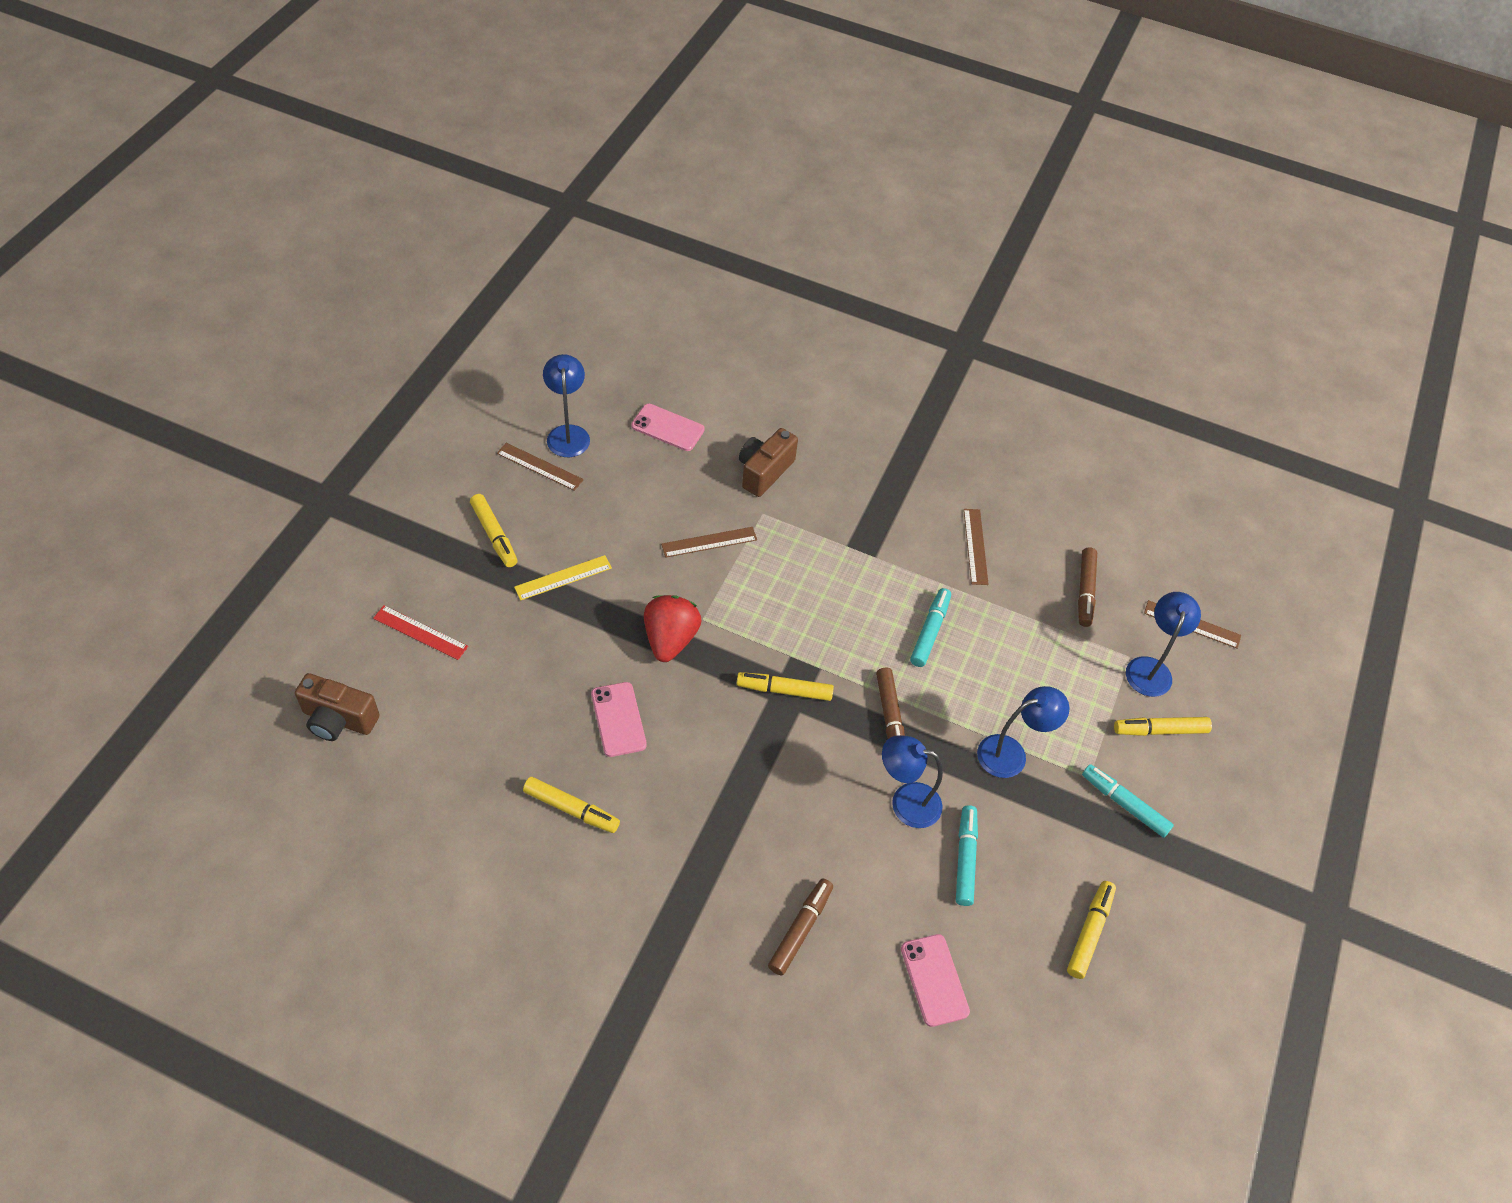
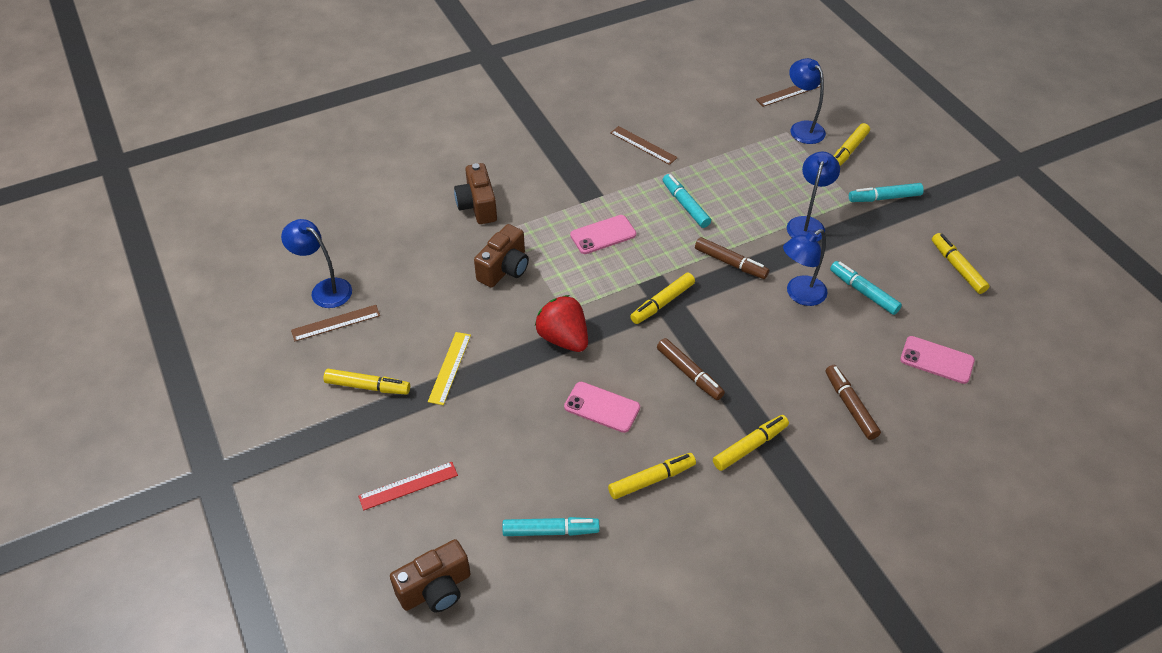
camera: 45 degrees left, 5 degrees down
pink phone [631,404,705,451] -> pink phone moved to [570,215,636,254]
brown ruler [661,527,757,558] -> brown camera [474,224,529,288]
brown marker [1078,548,1097,627] -> brown marker moved to [657,338,725,400]
none -> turquoise marker [502,517,599,536]
none -> yellow marker [713,415,789,471]

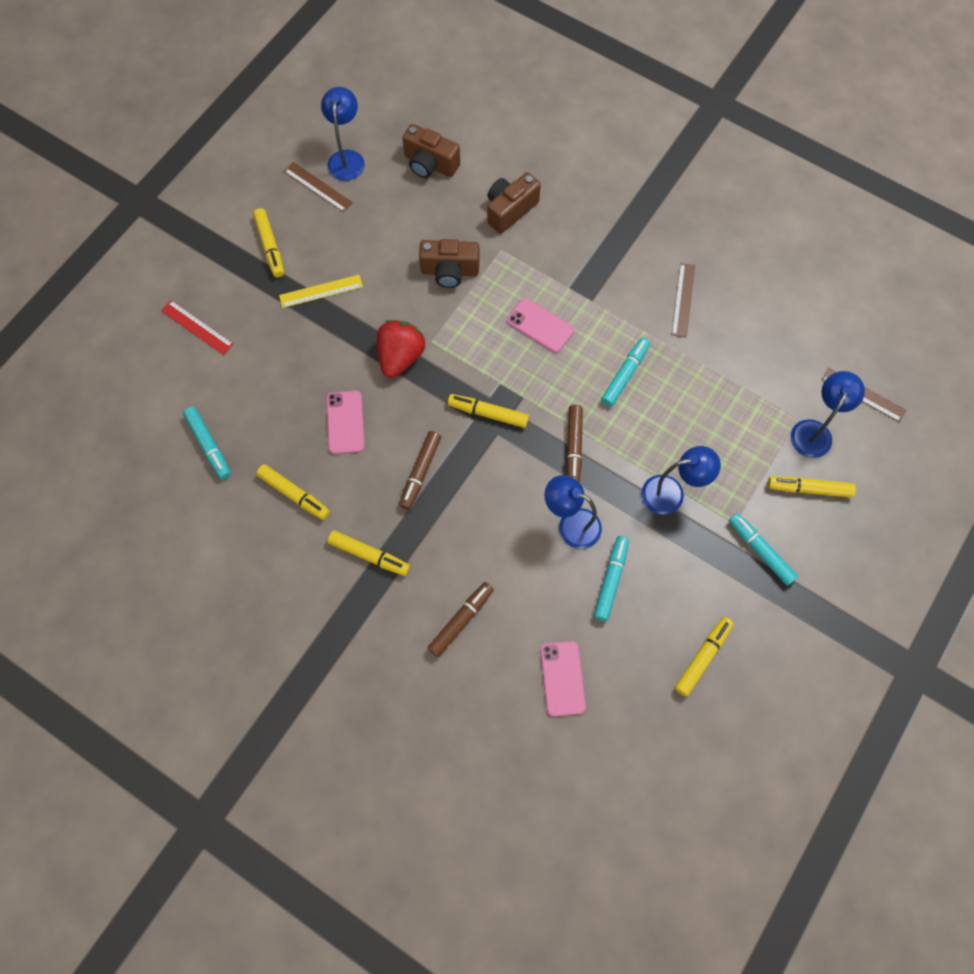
camera: 60 degrees right, 20 degrees up
brown camera [390,539,471,613] -> brown camera moved to [402,124,460,178]

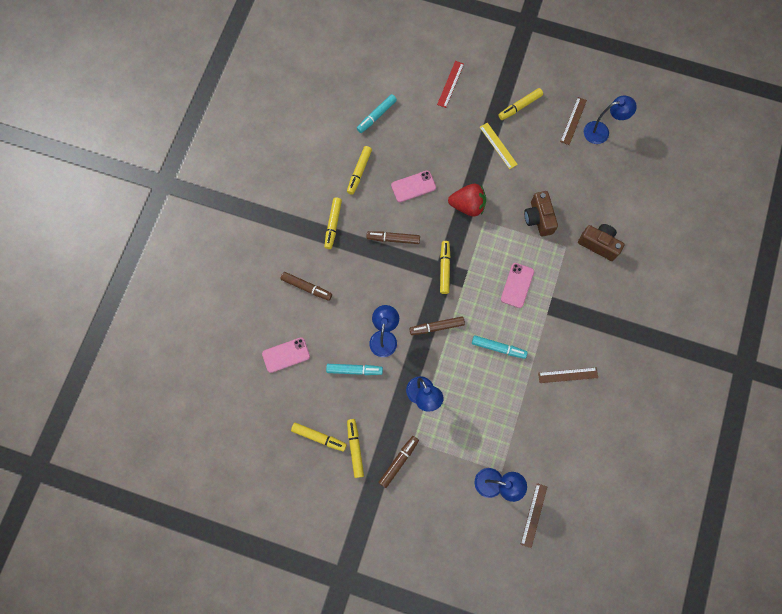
camera: 75 degrees right, 5 degrees up
brown camera [402,124,460,178] -> none
turquoise marker [729,513,798,586] -> brown marker [378,436,419,488]
yellow marker [768,476,856,498] -> yellow marker moved to [347,419,364,478]

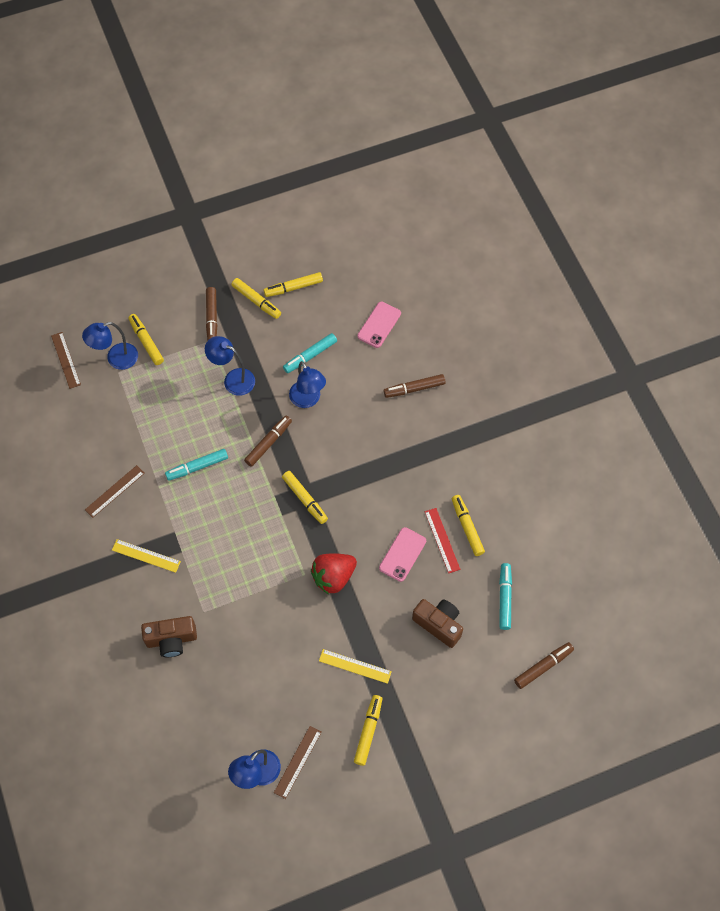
camera: 140 degrees right, 10 degrees down
yellow marker [324,197,342,249] -> yellow marker moved to [128,314,164,365]
brown marker [366,231,420,244] -> brown marker moved to [514,642,574,689]
red ruler [437,61,464,108] -> red ruler moved to [425,508,460,573]
pink phone [501,263,534,308] -> none
brown camera [524,191,558,237] -> brown camera moved to [412,599,463,648]
brown ruler [560,97,587,145] -> brown ruler turned 45 degrees clockwise [274,726,321,799]
none -> yellow ruler [112,539,181,573]

